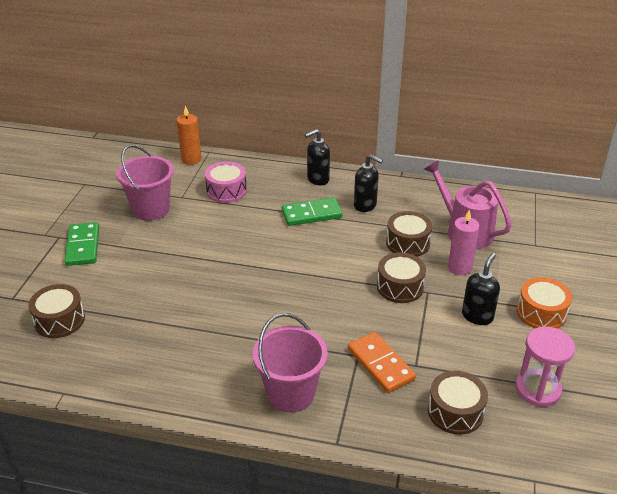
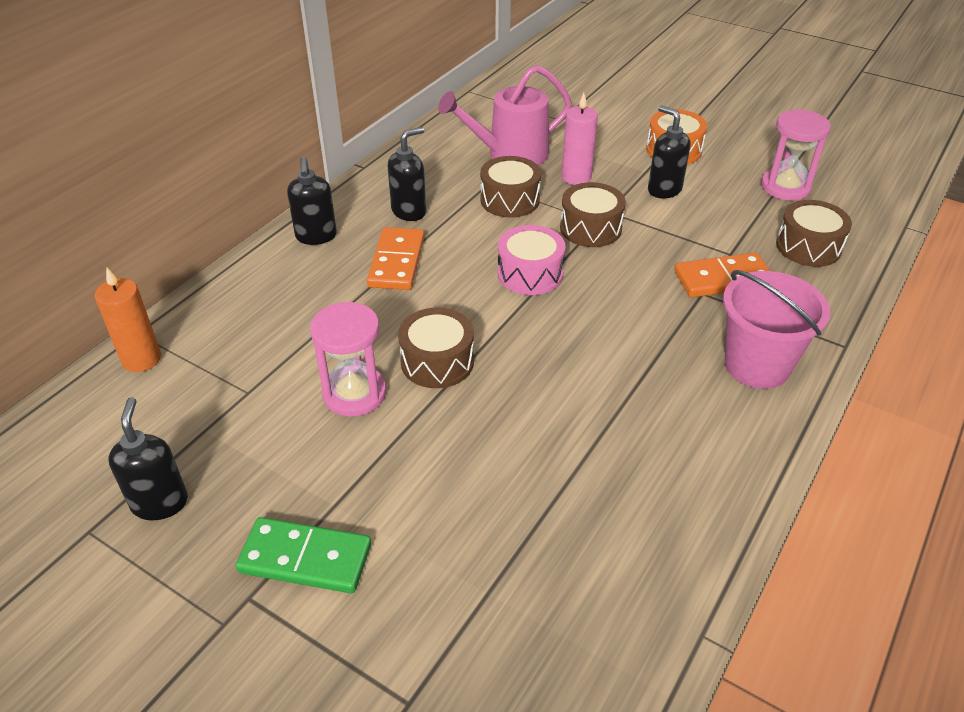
camera: 70 degrees left, 5 degrees up
brown drum [28,284,85,338] -> brown drum moved to [398,308,474,388]
pink bucket [116,145,174,221] -> none
pink drum [205,162,247,203] -> pink drum moved to [498,225,566,295]
green domino [282,198,342,226] -> orange domino [367,227,424,290]
none -> black soap dispenser [108,397,188,520]
none -> pink hourglass [310,302,386,417]

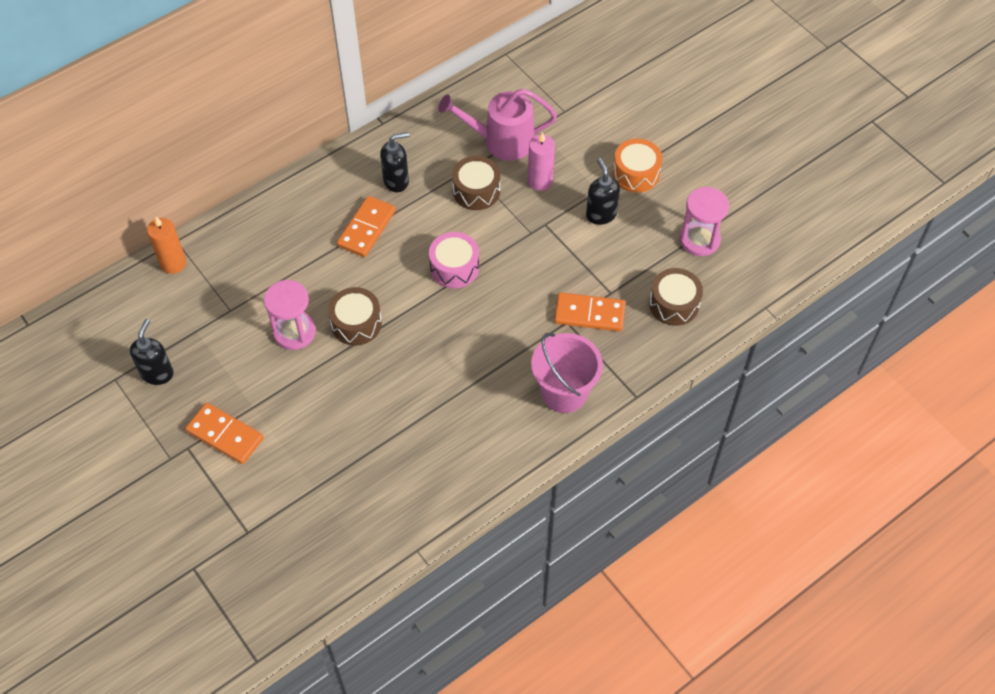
camera: 20 degrees right, 15 degrees up
green domino [236,517,371,593] -> orange domino [185,403,264,464]
black soap dispenser [287,157,337,245] -> none
brown drum [560,182,626,247] -> none

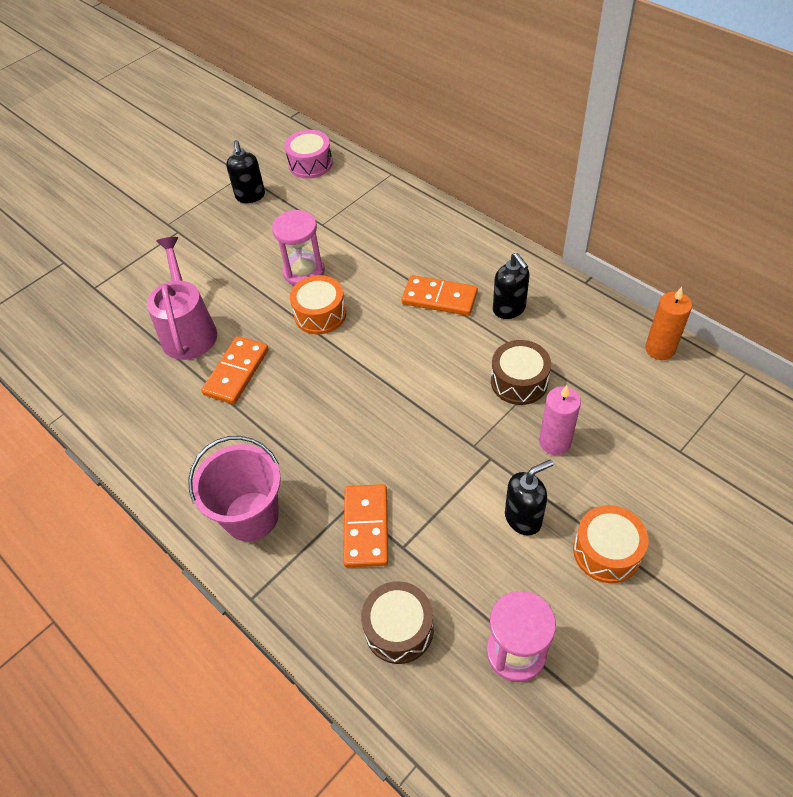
camera: 85 degrees right, 5 degrees down
black soap dispenser [130,319,174,385] -> black soap dispenser turned 75 degrees clockwise [226,140,265,203]
orange candle [147,217,186,274] -> orange candle moved to [645,287,692,360]
orange domino [185,403,264,464] -> orange domino moved to [201,336,268,404]
brown drum [328,287,382,345] -> orange drum [290,275,346,334]
pink drum [429,232,479,288] -> pink drum moved to [284,130,333,179]
pink watering can [438,89,557,161] -> pink watering can moved to [147,237,217,360]

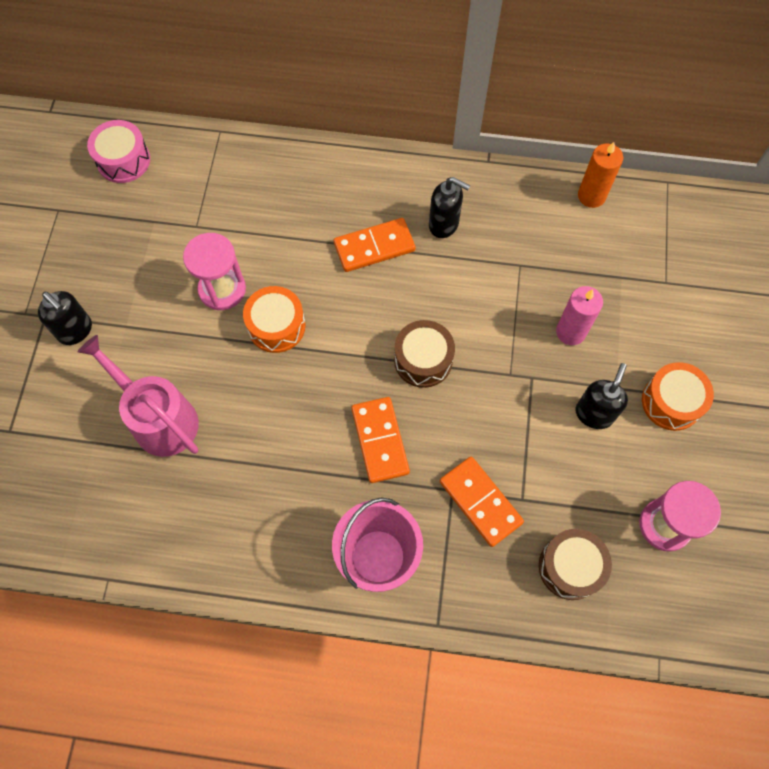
camera: 40 degrees left, 15 degrees up
orange domino [201,336,268,404] -> orange domino moved to [352,397,410,483]
black soap dispenser [226,140,265,203] -> black soap dispenser moved to [38,291,92,345]
brown drum [491,340,551,405] -> brown drum moved to [394,320,455,388]

